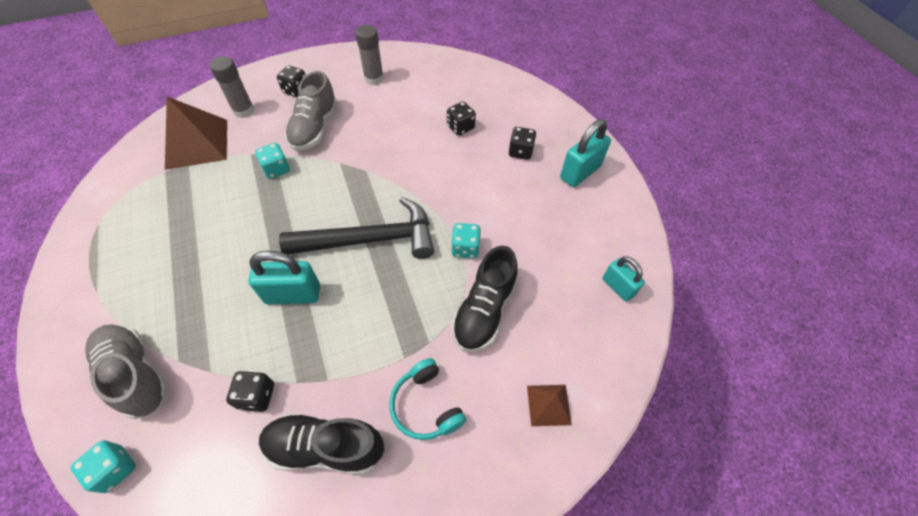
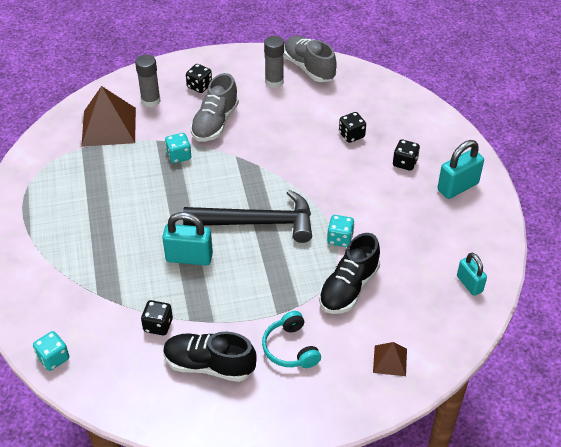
camera: 10 degrees right, 10 degrees down
grey shoe [85,324,169,419] -> grey shoe moved to [284,36,337,82]

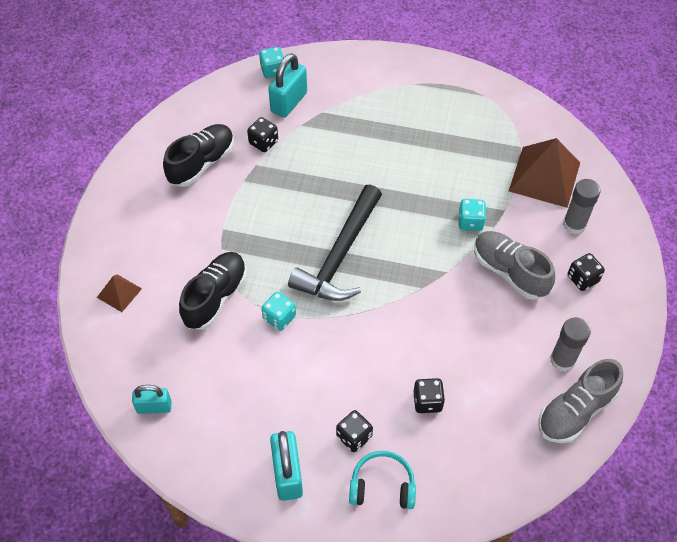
camera: 115 degrees right, 10 degrees up
turquoise padlock [162,212,213,266] -> turquoise padlock moved to [268,53,307,118]
turquoise headphones [262,311,321,368] -> turquoise headphones moved to [349,451,416,509]
grey shoe [284,36,337,82] -> grey shoe turned 150 degrees clockwise [539,359,623,443]
black shoe [319,233,380,314] -> black shoe turned 60 degrees clockwise [179,252,247,330]

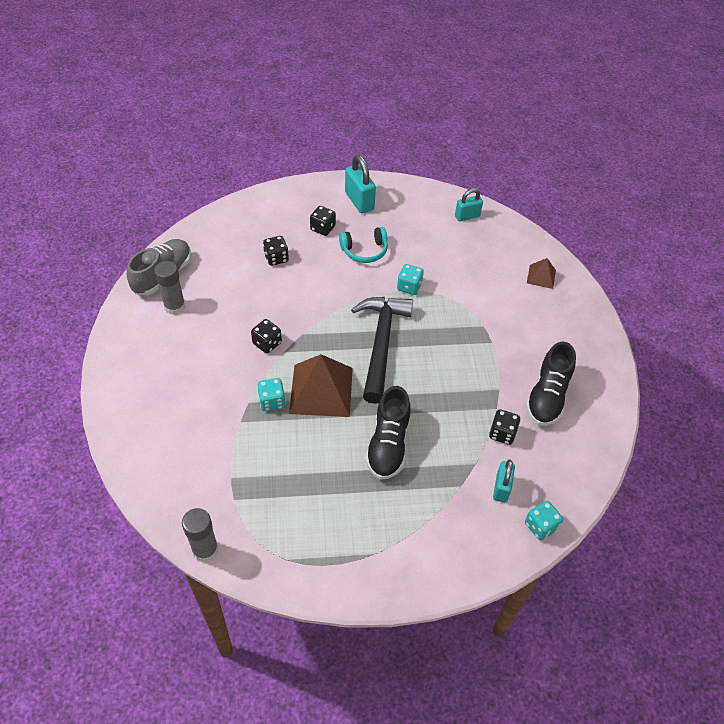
camera: 160 degrees right, 5 degrees down
black shoe [179,252,247,330] -> black shoe moved to [365,386,411,480]
turquoise padlock [268,53,307,118] -> turquoise padlock [493,460,515,503], size x0.65
turquoise headphones [349,451,416,509] -> turquoise headphones moved to [339,227,388,263]
grey shoe [474,231,555,300] -> none
brown pyramid [509,138,580,208] -> brown pyramid moved to [289,354,353,417]
grey glue stick [563,179,601,234] -> grey glue stick moved to [182,508,218,562]
black dice [568,253,605,291] -> black dice moved to [251,319,282,353]

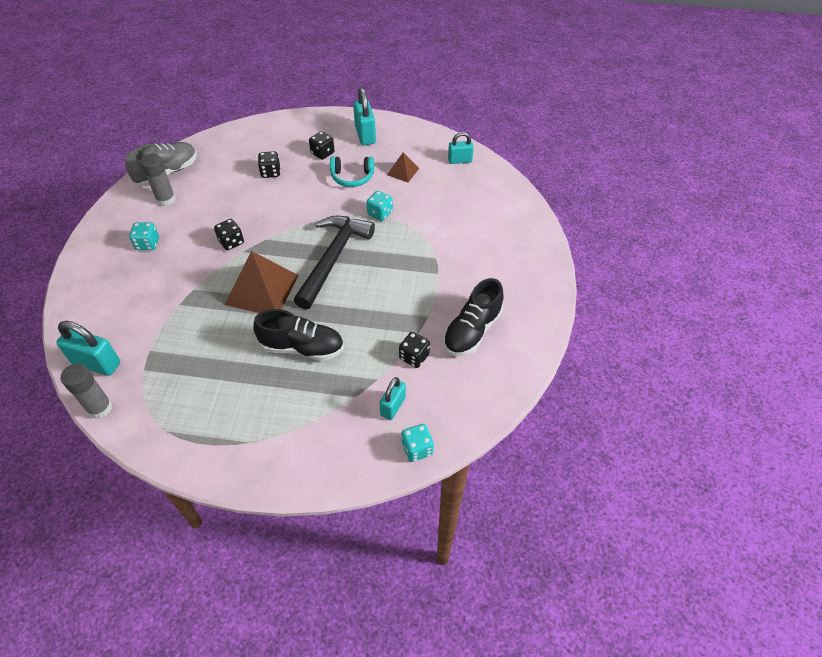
camera: 15 degrees right, 0 degrees up
turquoise dice [257,378,286,411] -> turquoise dice moved to [129,222,159,250]
black shoe [365,386,411,480] -> black shoe turned 105 degrees counterclockwise [253,309,344,361]
brown pyramid [527,258,556,289] -> brown pyramid moved to [387,152,419,182]
none -> turquoise padlock [56,321,120,376]

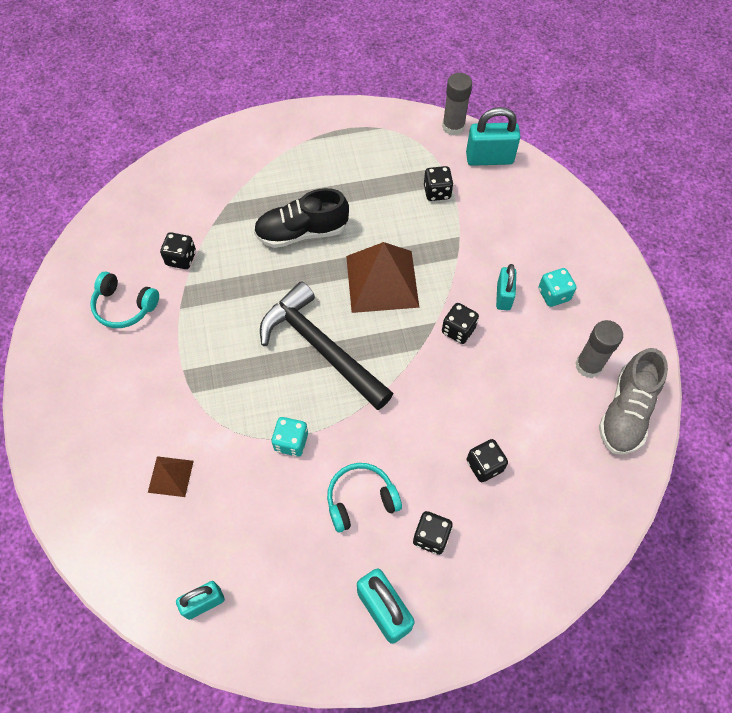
camera: 160 degrees right, 10 degrees up
black hammer [294,216,375,309] -> black hammer turned 135 degrees clockwise [260,281,393,410]
turquoise padlock [380,377,406,420] -> turquoise padlock moved to [496,264,516,310]
brown pyramid [387,152,419,182] -> brown pyramid moved to [148,456,194,497]
turquoise dice [401,424,434,462] -> none
black shoe [443,278,504,356] -> turquoise headphones [90,271,159,328]
none -> black dice [424,166,454,201]

